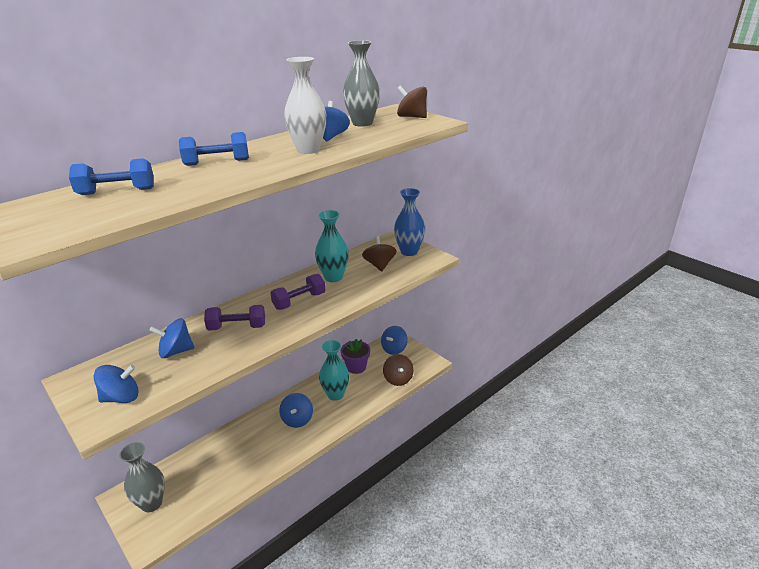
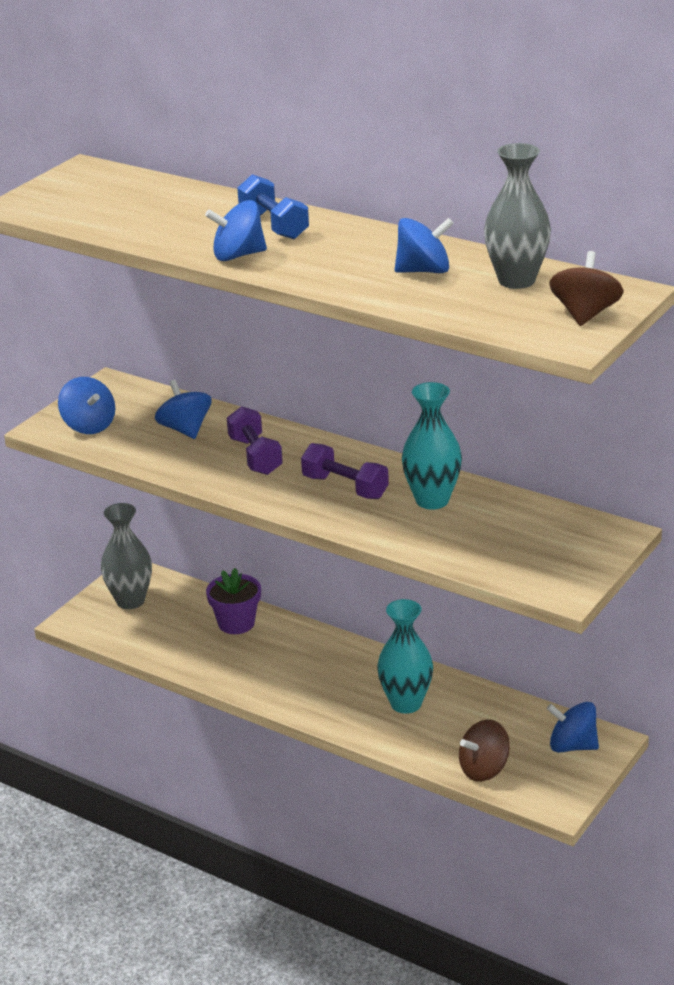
camera: 75 degrees right, 0 degrees up
blue dumbbell [69,158,154,195] -> none
blue spinning top [279,393,313,428] -> blue spinning top moved to [205,200,267,261]
white vase [284,57,326,154] -> none
purple flower pot [341,339,370,374] -> purple flower pot moved to [206,568,261,634]
brown spinning top [362,236,397,271] -> none
blue vase [394,188,425,256] -> none

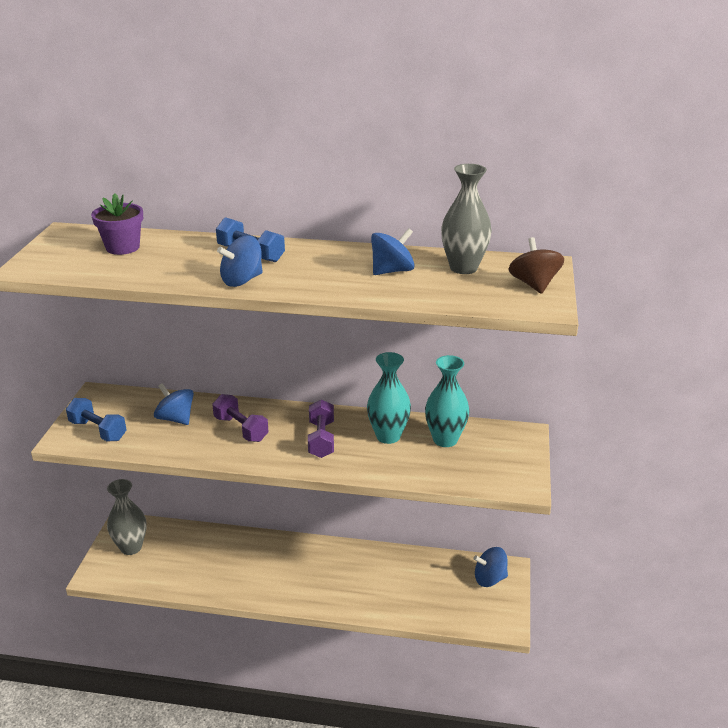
camera: 25 degrees left, 0 degrees up
blue spinning top [58,377,115,434] -> blue dumbbell [66,398,126,441]
purple flower pot [206,568,261,634] -> purple flower pot moved to [91,193,143,255]
purple dumbbell [301,443,389,499] -> purple dumbbell turned 75 degrees clockwise [308,400,334,458]
turquoise vase [377,599,433,714] -> turquoise vase moved to [425,355,470,447]
brown spinning top [459,720,510,782] -> none

